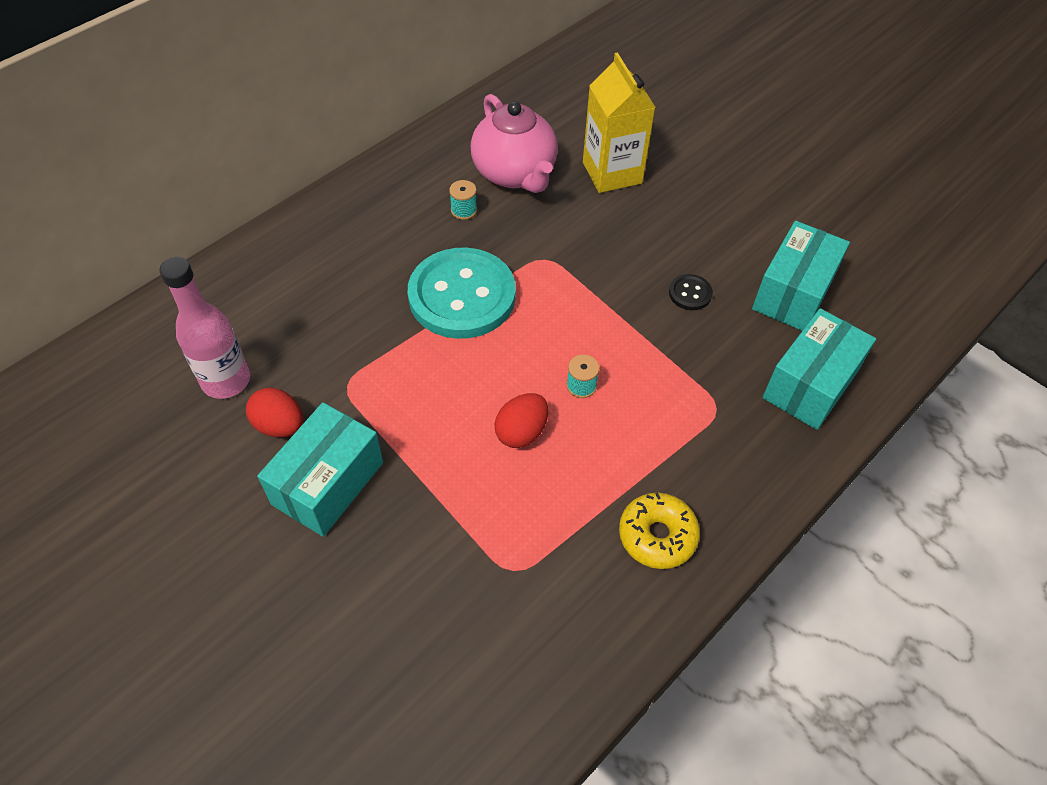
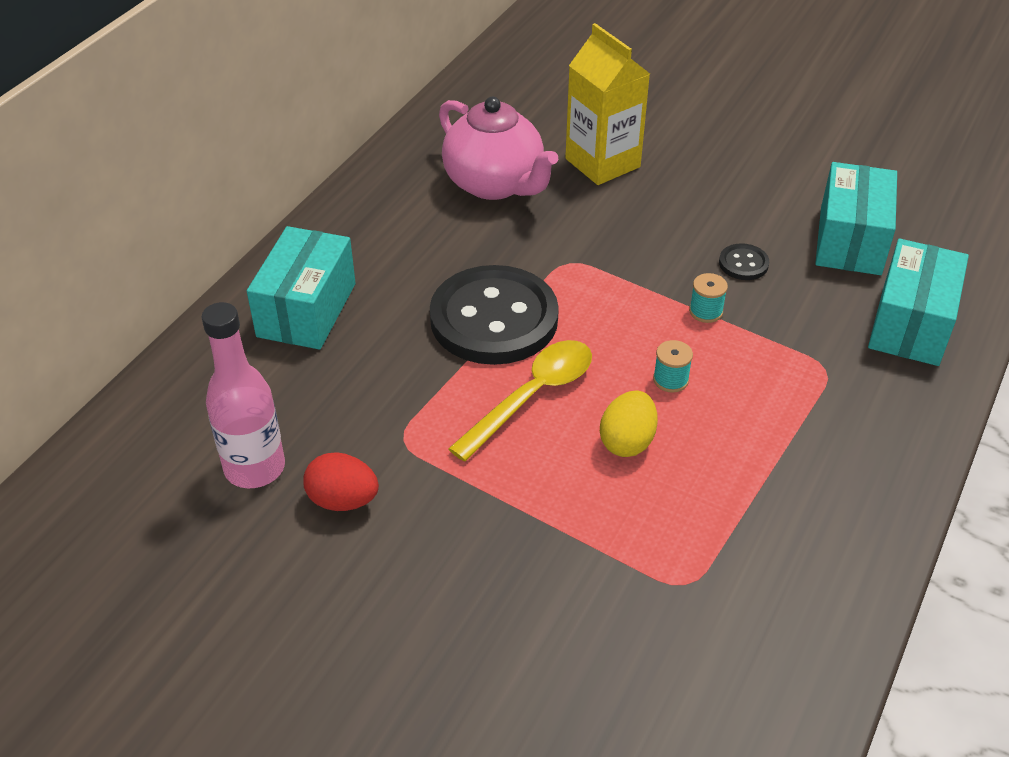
camera: 15 degrees left, 10 degrees down
turquoise box [257,402,383,537] -> turquoise box moved to [247,226,356,349]
turquoise button [408,248,516,339] -> black button [430,265,559,365]
turquoise spool [449,180,477,220] -> turquoise spool moved to [689,273,728,323]
red egg [494,393,548,448] -> yellow egg [600,391,658,457]
yellow donut [619,493,700,569] -> none
none -> yellow spoon [448,340,592,462]

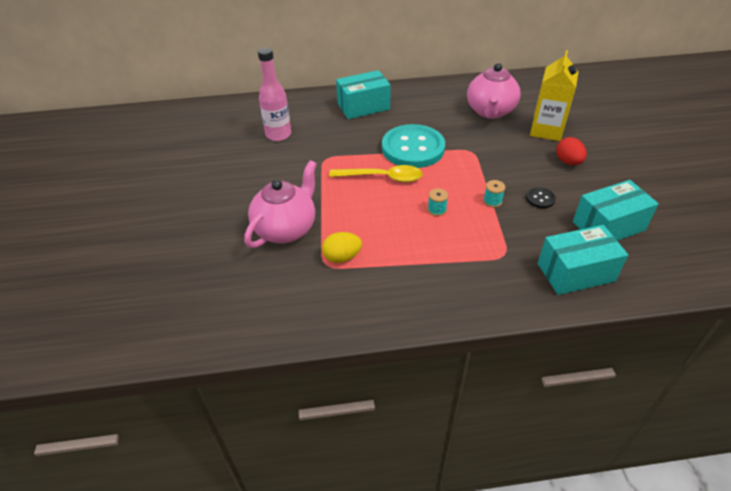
camera: 55 degrees right, 0 degrees up
red egg [303,452,379,511] -> red egg moved to [556,137,587,165]
black button [430,265,559,365] -> turquoise button [382,124,445,168]
yellow egg [600,391,658,457] -> yellow egg moved to [322,232,362,263]
none -> pink teapot [244,160,317,248]

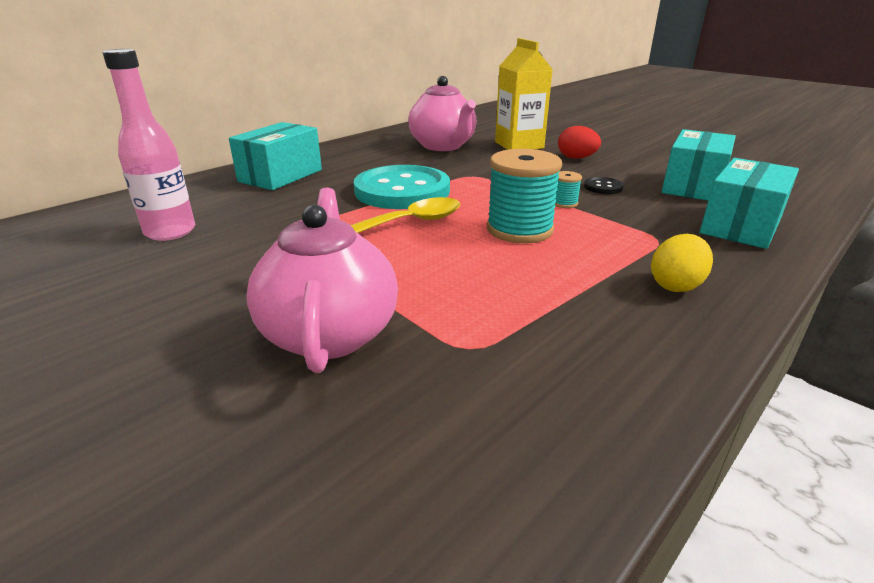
camera: 40 degrees left, 15 degrees down
yellow egg [322,232,362,263] -> yellow egg moved to [651,234,713,292]
turquoise spool [428,188,448,216] -> turquoise spool [487,149,562,243], size x2.23

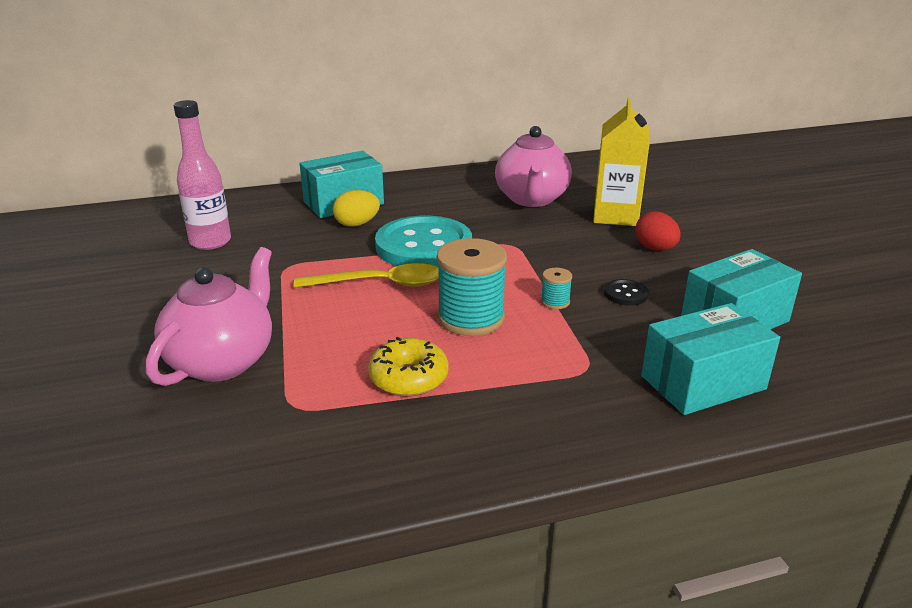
camera: 30 degrees right, 0 degrees up
yellow egg [651,234,713,292] -> yellow egg moved to [333,190,380,227]
none -> yellow donut [368,337,449,396]

